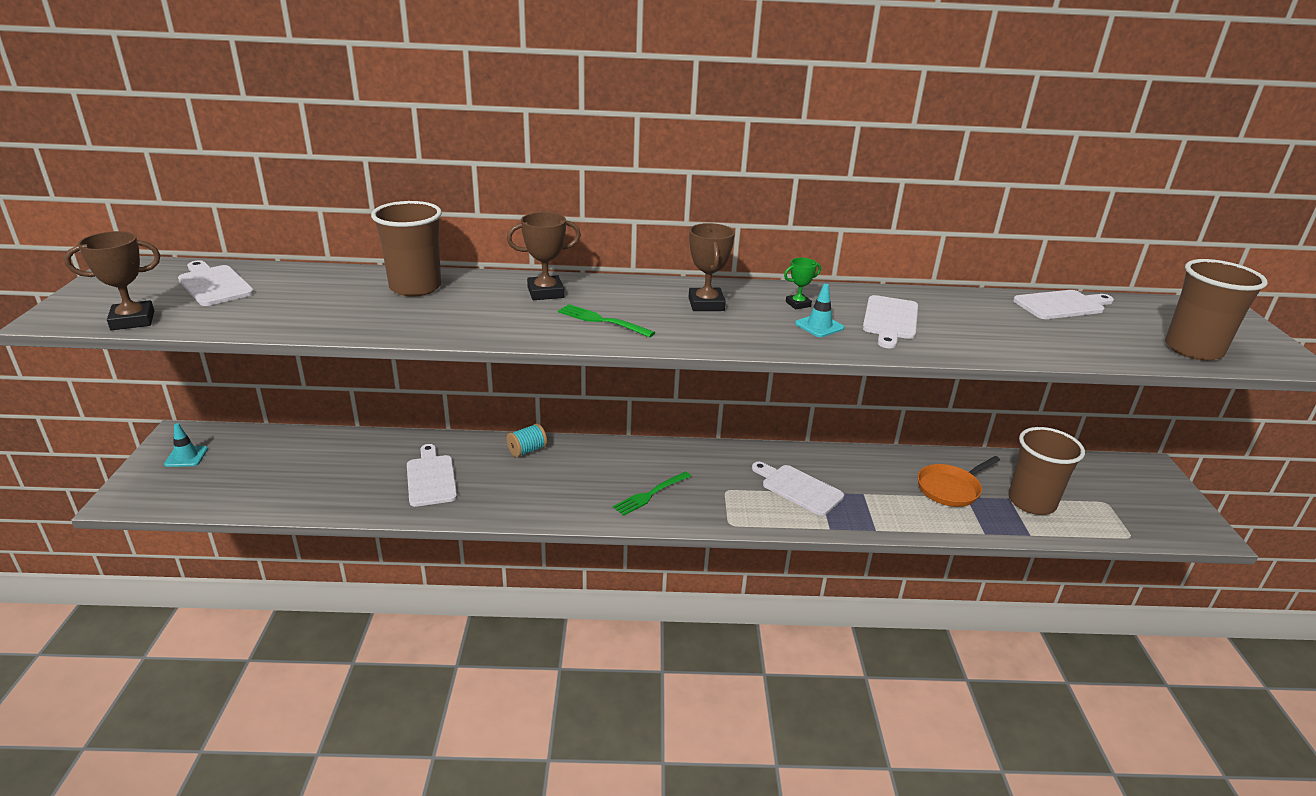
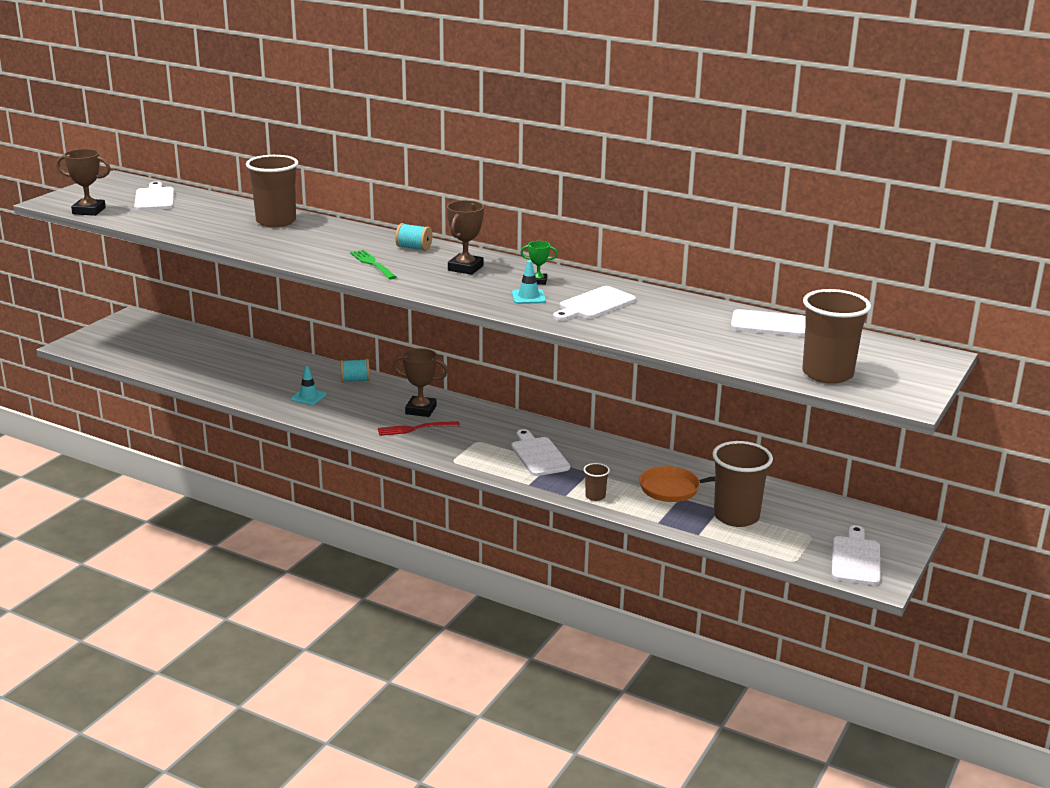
camera: 30 degrees right, 5 degrees down
turquoise traffic cone [164,423,208,467] -> turquoise traffic cone moved to [291,366,326,405]
white cutting board [407,444,457,507] -> white cutting board moved to [831,525,881,585]
brown trophy [507,212,581,300] -> brown trophy moved to [393,348,448,417]
green fork [613,472,691,516] -> red fork [378,421,460,436]
none -> turquoise spool [395,223,432,251]
none -> brown cup [584,463,610,501]

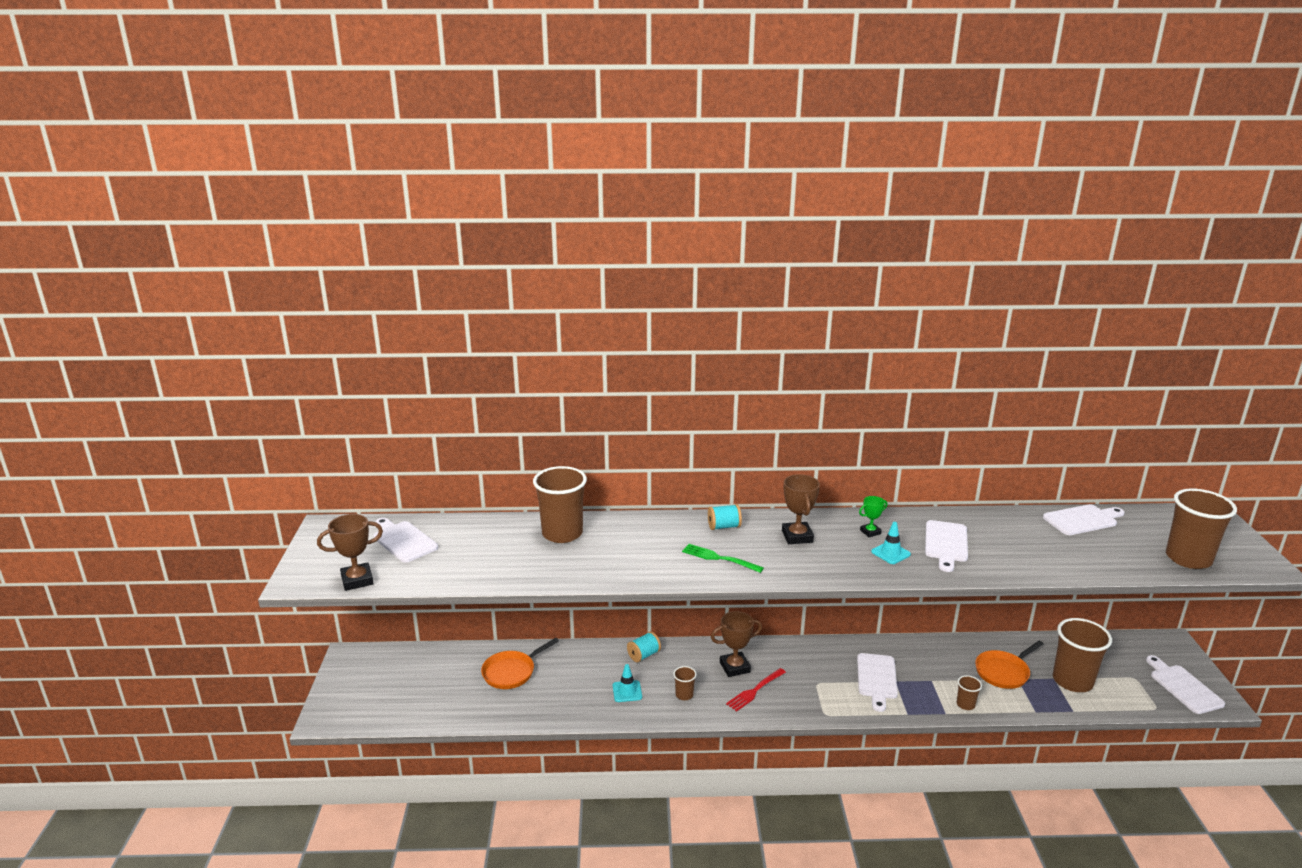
camera: 30 degrees left, 0 degrees up
white cutting board [511,429,570,476] -> white cutting board turned 120 degrees counterclockwise [857,653,898,712]
none -> orange pan [481,638,559,689]
none -> brown cup [673,666,696,700]

